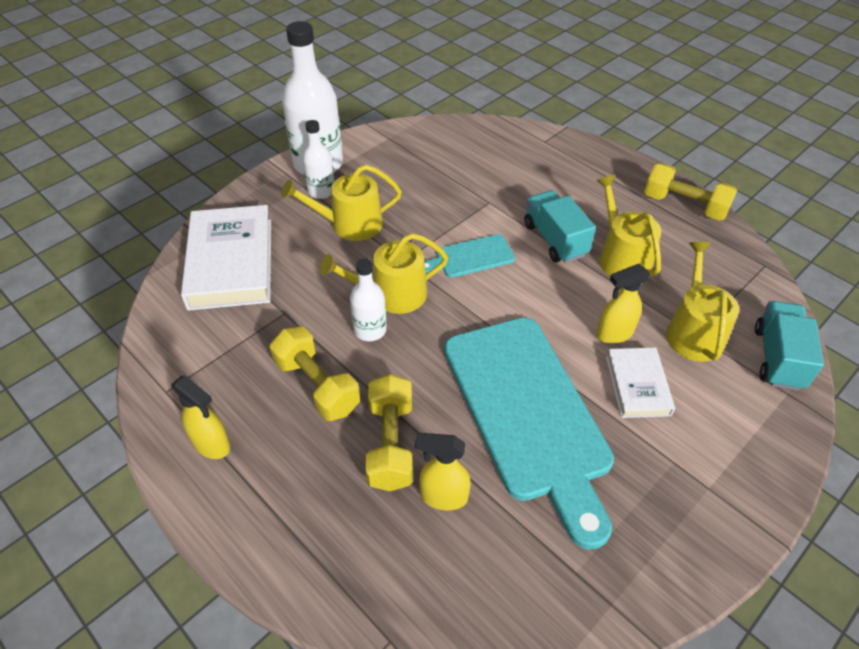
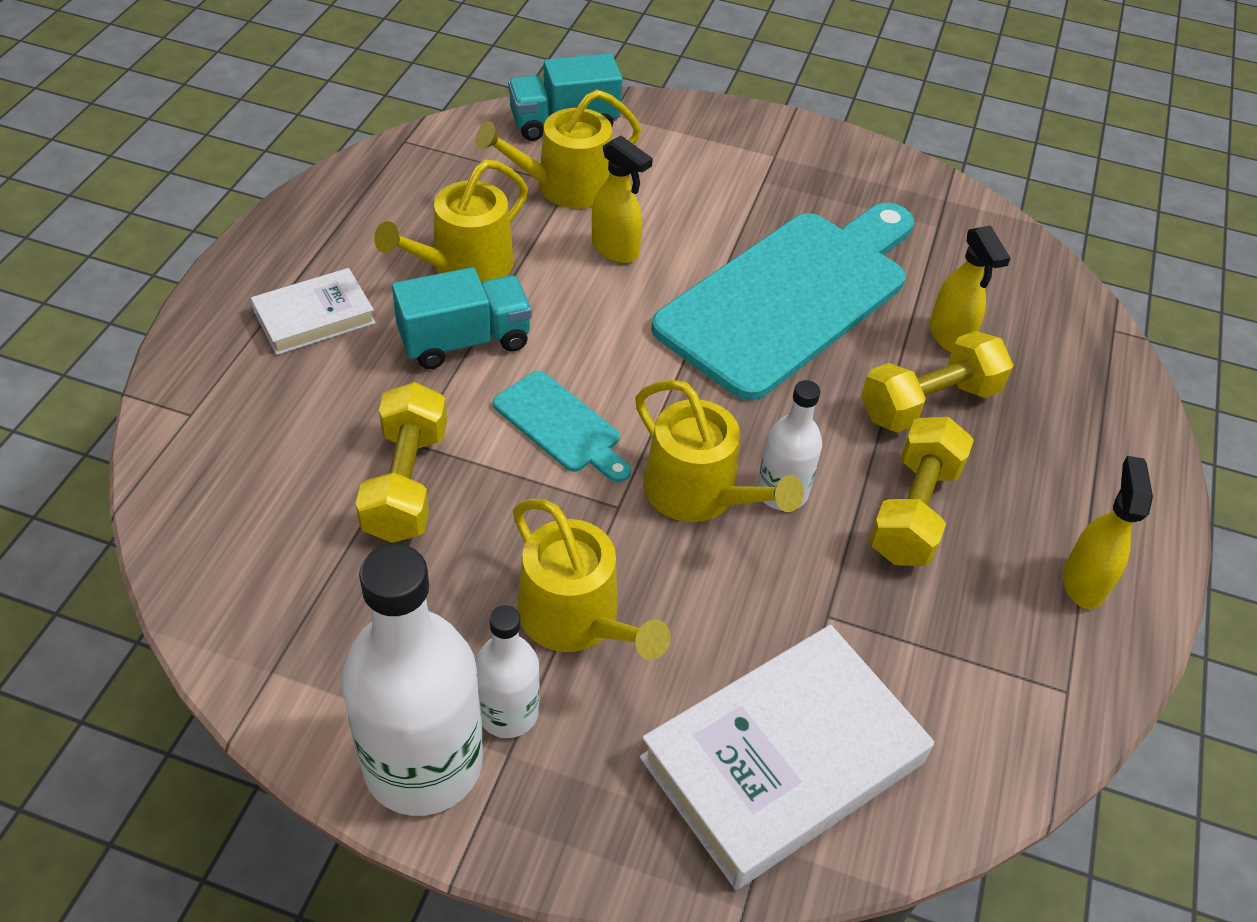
camera: 120 degrees left, 0 degrees up
turquoise truck [524,190,596,263] -> turquoise truck turned 150 degrees counterclockwise [392,267,532,369]
white book [606,347,675,418] -> white book moved to [251,268,376,355]
yellow dumbbell [644,163,737,221] -> yellow dumbbell moved to [356,382,447,543]

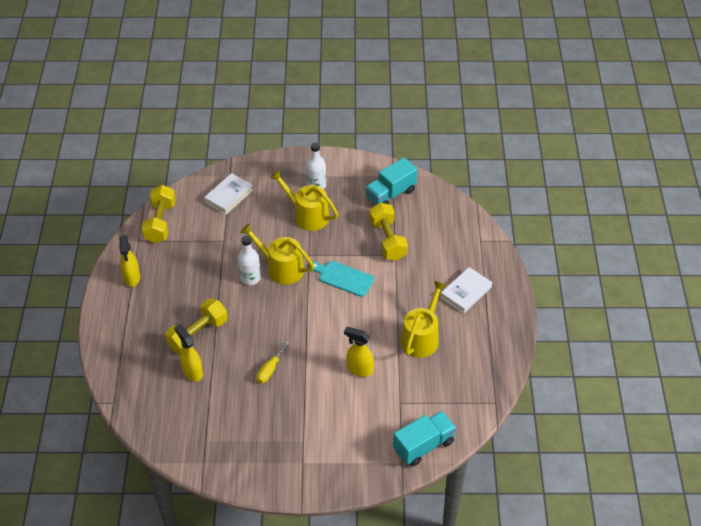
camera: 165 degrees right, 0 degrees up
white bottle [341,544,483,816] -> none
turquoise truck [392,267,532,369] -> turquoise truck moved to [365,157,418,205]
yellow watering can [475,90,641,208] -> none
white book [640,625,934,890] -> white book [204,173,253,215], size x0.55
turquoise cutting board [651,203,914,400] -> yellow screwdriver [257,341,289,383]
yellow dumbbell [869,417,974,566] -> yellow dumbbell moved to [141,185,176,243]

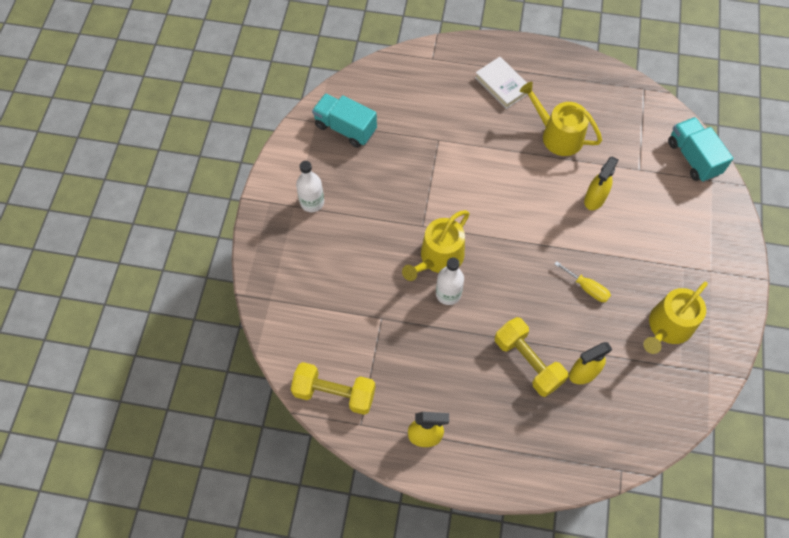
camera: 80 degrees left, 15 degrees up
white book [204,173,253,215] -> none
yellow watering can [270,170,338,231] -> yellow watering can moved to [643,282,708,354]
turquoise cutting board [309,261,374,297] -> none
turquoise truck [365,157,418,205] -> turquoise truck turned 150 degrees clockwise [312,93,377,148]
yellow dumbbell [369,203,408,261] -> none

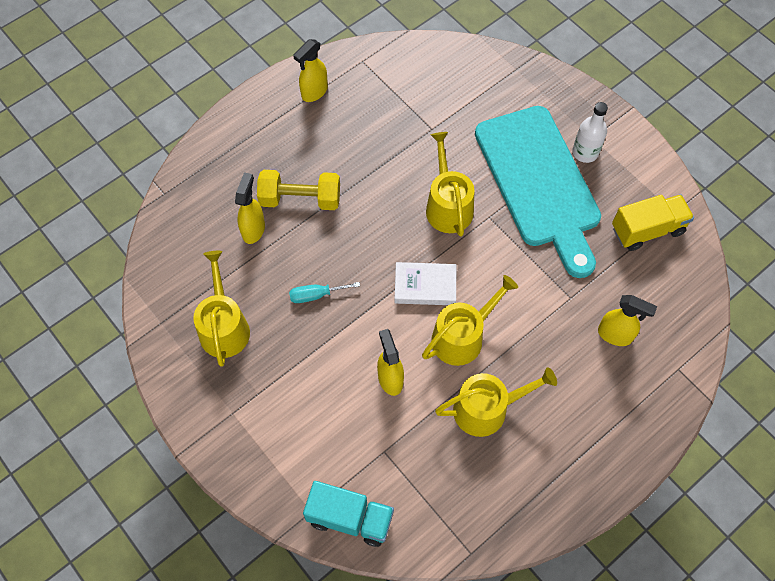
camera: 130 degrees right, 0 degrees up
yellow dumbbell [291,362,376,415] -> none
turquoise truck [312,93,377,148] -> yellow truck [612,194,694,251]
white bottle [436,257,464,305] -> none
white book [475,57,528,109] -> white book moved to [394,262,456,305]
yellow screwdriver [554,261,611,302] -> turquoise screwdriver [289,282,360,303]
none -> yellow watering can [422,275,518,366]
none -> turquoise cutting board [475,106,601,278]
none -> yellow spray bottle [598,295,657,346]

